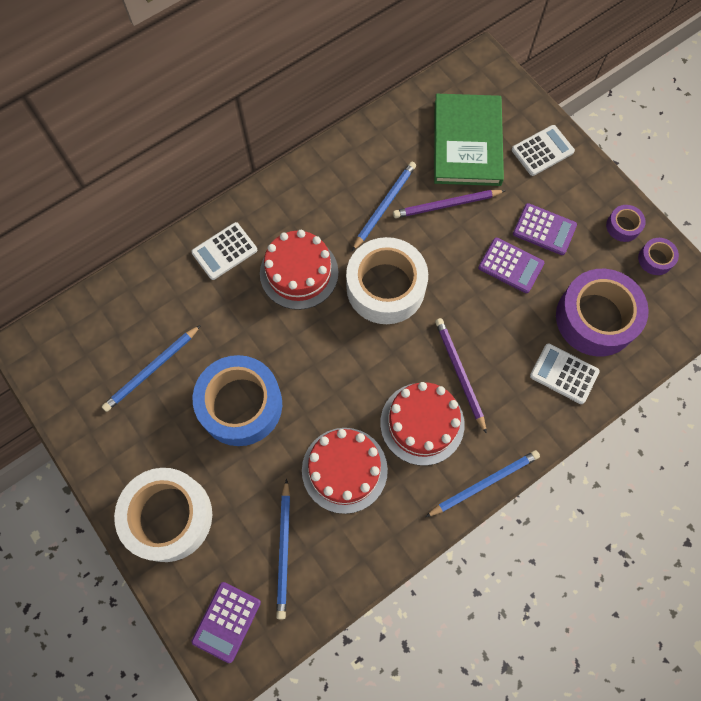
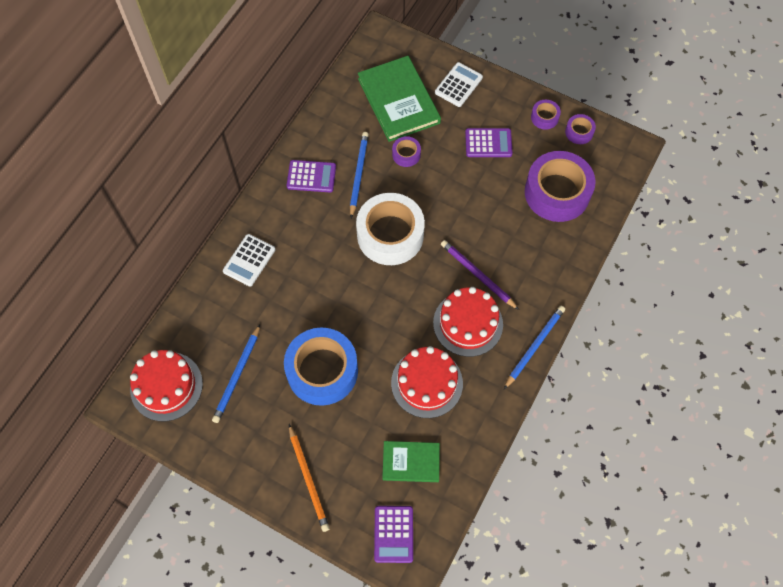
camera: 25 degrees left, 5 degrees down
white tape [114,468,212,562] -> orange pencil [289,424,330,532]
red cake [260,230,338,310] -> red cake moved to [130,350,203,421]
blue pencil [276,479,290,619] -> green book [382,441,440,482]
purple pencil [393,190,506,218] -> purple tape [392,136,421,167]
purple calculator [478,238,544,293] -> purple calculator moved to [287,160,336,192]
white calculator [530,343,600,404] -> none

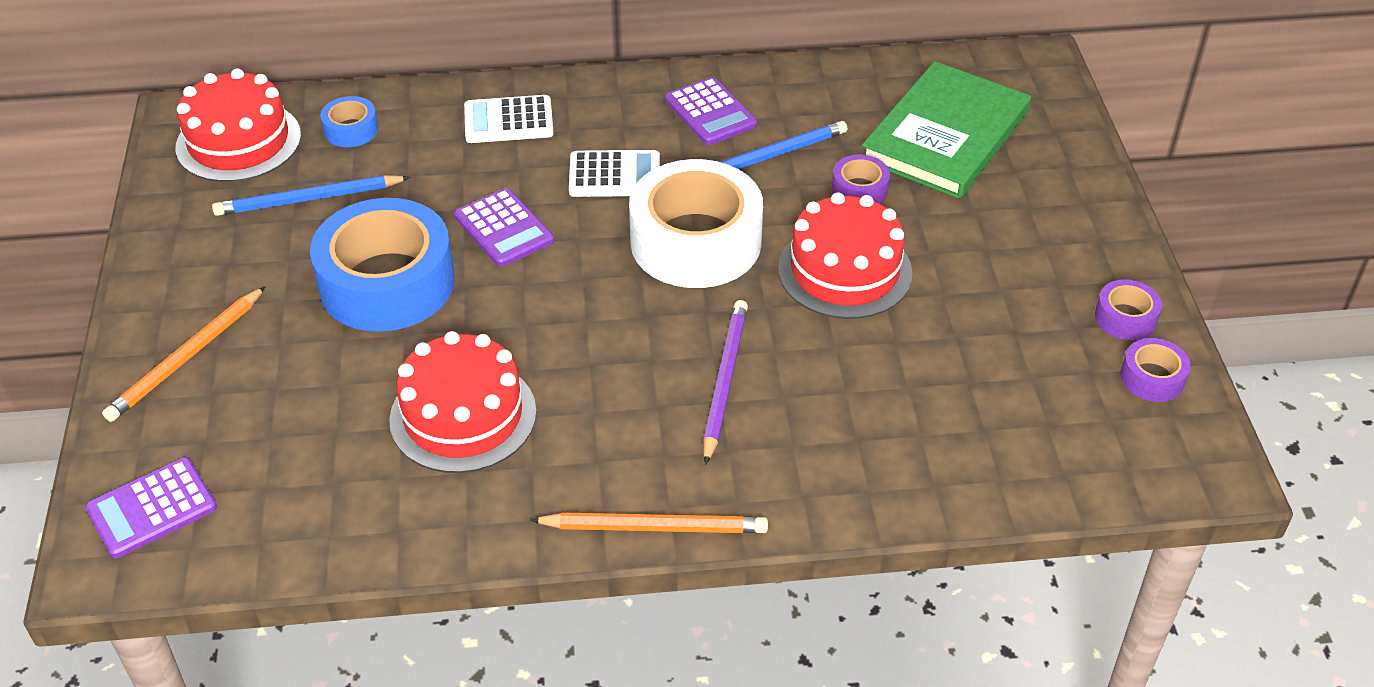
camera: 55 degrees right, 20 degrees down
green book [382,441,440,482] -> none
red cake [433,287,503,357] -> red cake moved to [778,192,912,319]
white calculator [435,62,483,107] -> white calculator moved to [569,150,660,197]
purple calculator [465,128,513,157] -> purple calculator moved to [454,188,554,267]
blue pencil [504,306,565,389] -> orange pencil [530,512,768,533]
purple tape [525,151,596,222] -> none
none -> blue tape [320,96,378,147]

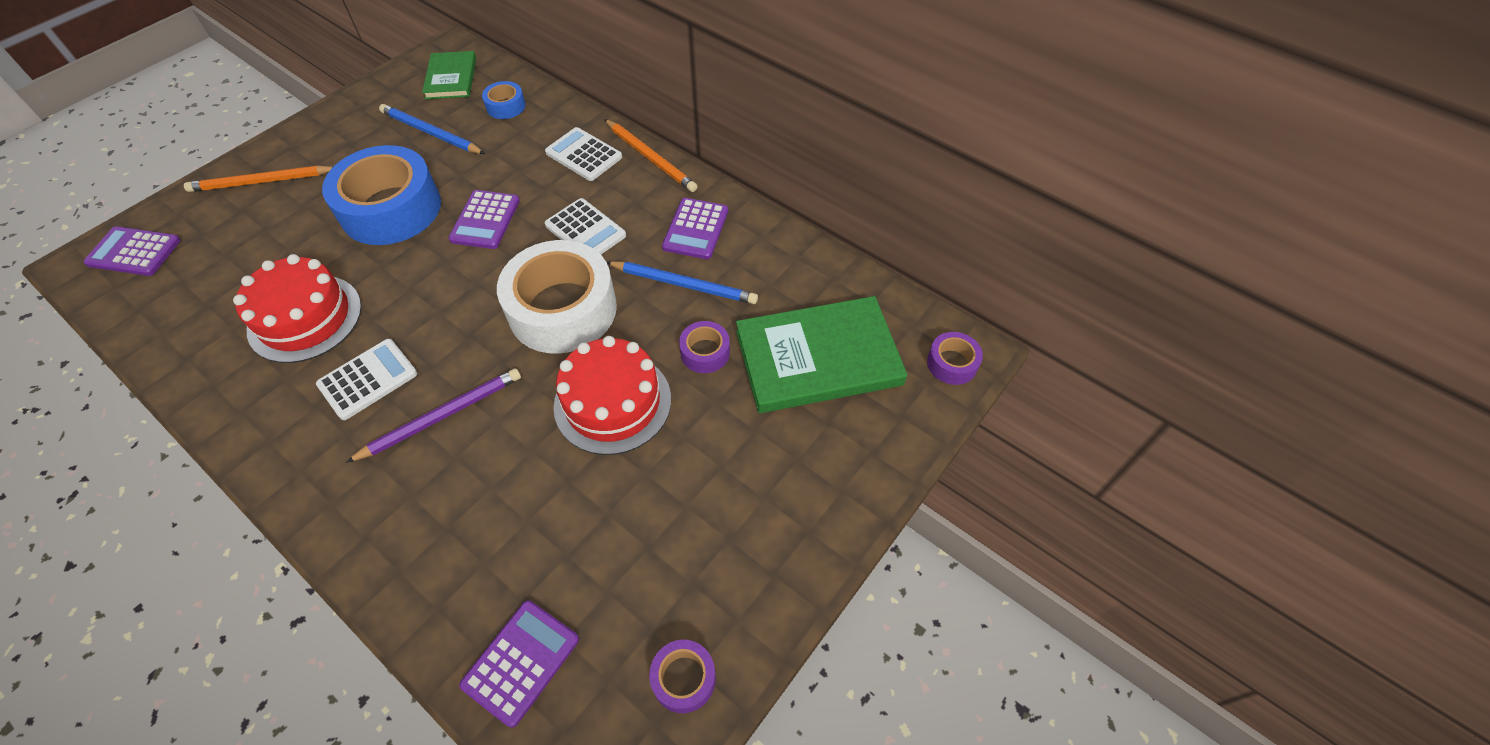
camera: 45 degrees right, 10 degrees up
red cake [175,68,301,182] -> green book [422,51,476,99]
orange pencil [530,512,768,533] -> orange pencil moved to [604,119,698,192]
purple tape [1095,279,1162,340] -> purple tape moved to [927,332,983,385]
none -> white calculator [316,339,417,420]
none -> purple calculator [459,600,579,728]

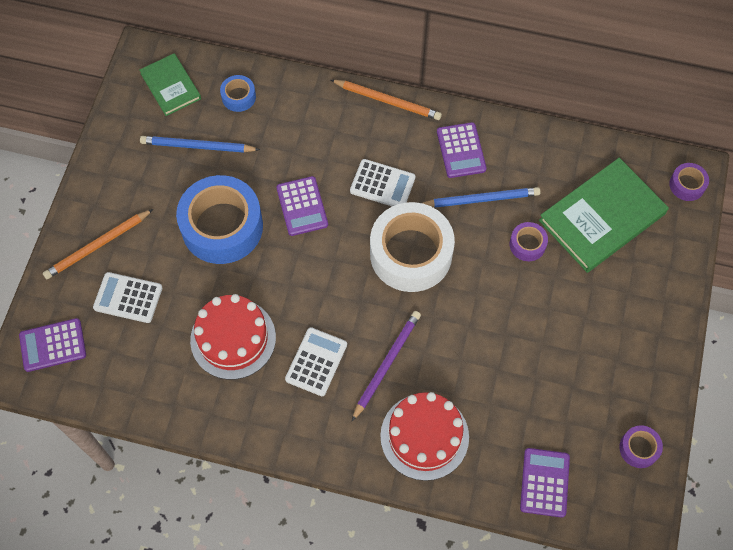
camera: 25 degrees left, 10 degrees up
white calculator [545,127,622,181] -> white calculator moved to [93,272,162,323]
red cake [553,336,671,455] -> red cake moved to [380,392,469,481]

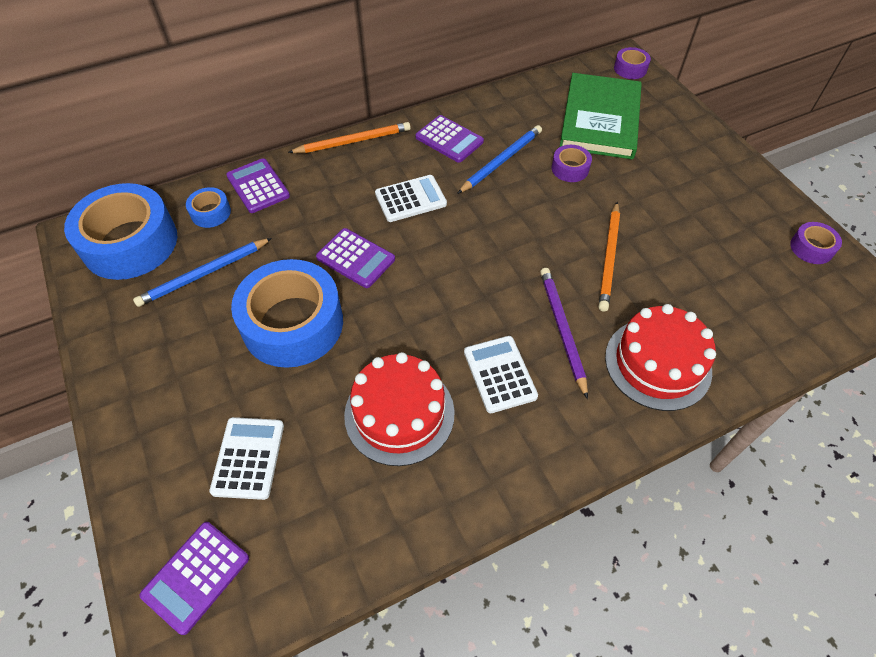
camera: 40 degrees left, 10 degrees down
orange pencil [43,209,153,279] -> orange pencil moved to [598,202,620,312]
white calculator [93,272,162,323] -> white calculator turned 120 degrees clockwise [209,417,284,500]
green book [139,53,201,116] -> blue tape [64,183,177,280]
white tape [370,202,455,292] -> none
purple calculator [520,448,570,518] -> purple calculator moved to [226,158,290,213]

